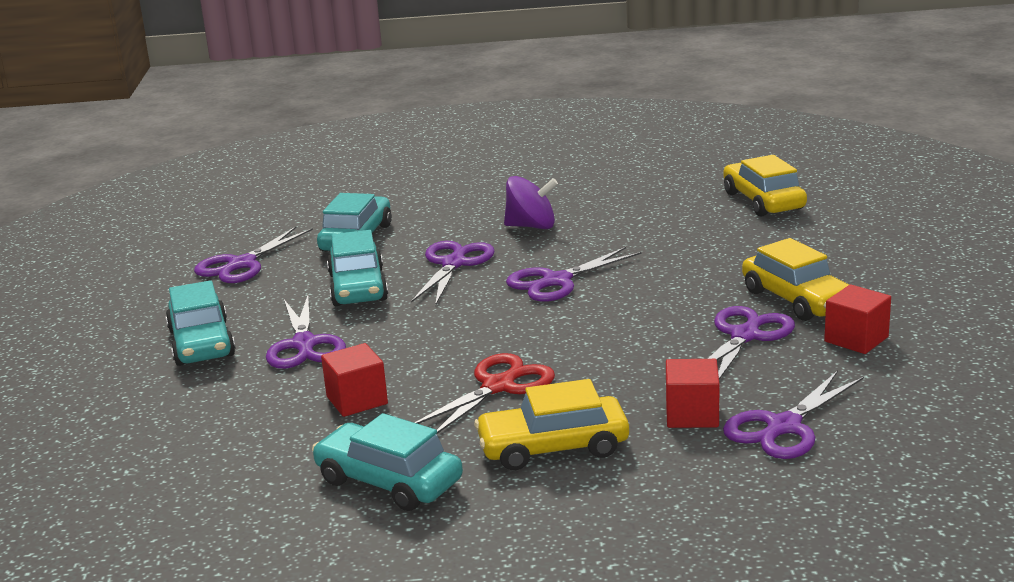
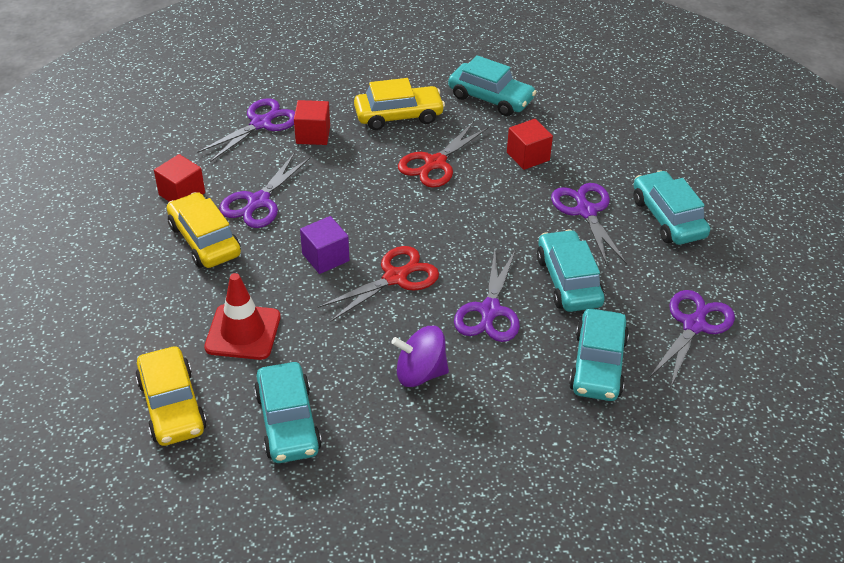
camera: 175 degrees right, 20 degrees up
purple scissors [506,247,641,302] -> red scissors [318,246,439,322]
none -> red traffic cone [204,273,281,360]
none -> turquoise car [254,362,322,463]
none -> purple cube [300,216,349,274]

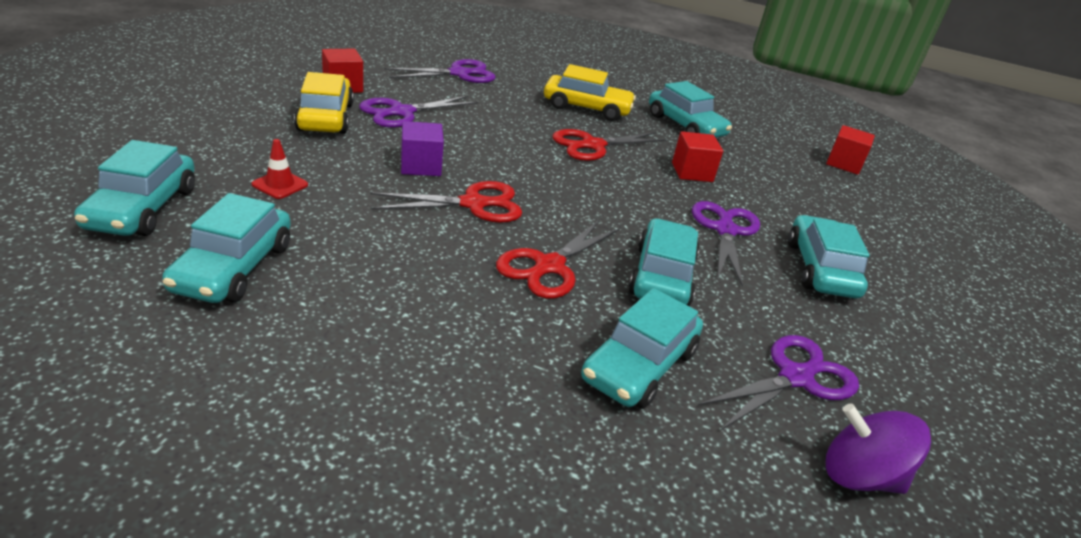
camera: 20 degrees right, 10 degrees down
yellow car [135,346,207,446] -> turquoise car [74,140,195,236]
red traffic cone [204,273,281,360] -> red traffic cone [252,139,308,199], size x0.55
red cube [294,100,330,145] -> red cube moved to [826,125,875,175]
purple spinning top [391,326,449,387] -> purple spinning top moved to [826,404,931,494]
purple scissors [454,249,520,342] -> red scissors [496,219,620,299]

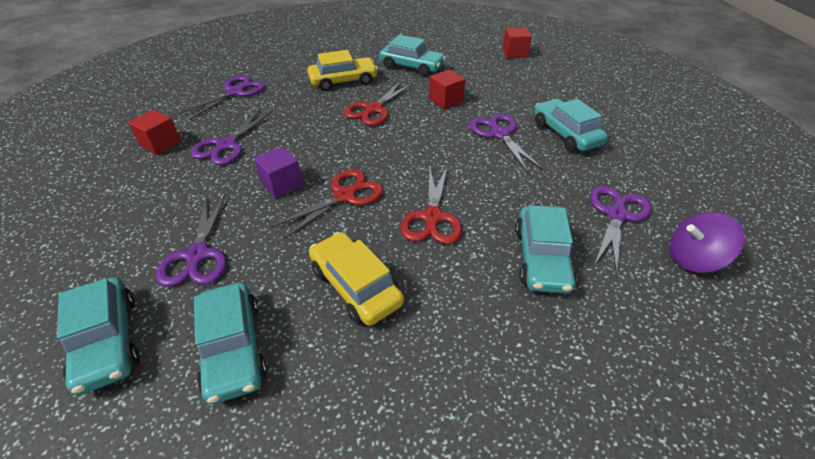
camera: 25 degrees left, 10 degrees up
red traffic cone [252,139,308,199] -> purple scissors [156,194,226,287]
yellow car [294,72,354,134] -> yellow car moved to [309,232,404,326]
turquoise car [628,218,699,306] -> none

